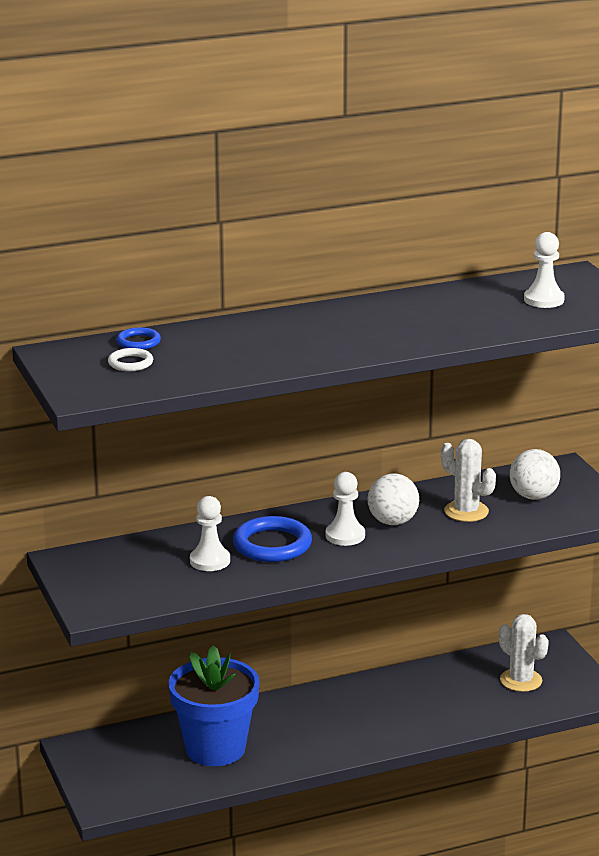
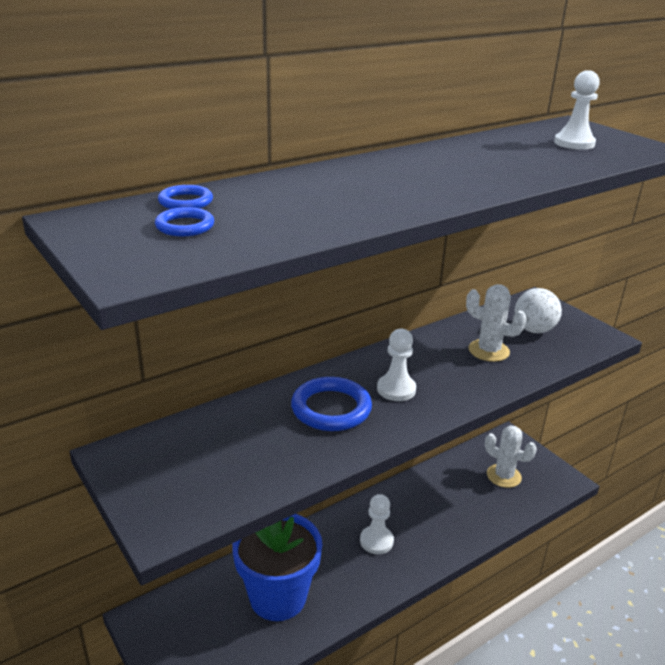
camera: 15 degrees left, 5 degrees up
white ring [108,348,153,371] -> blue ring [155,207,214,236]
white pawn [190,496,230,571] -> white pawn moved to [360,494,394,554]
white ball [367,474,419,525] -> none

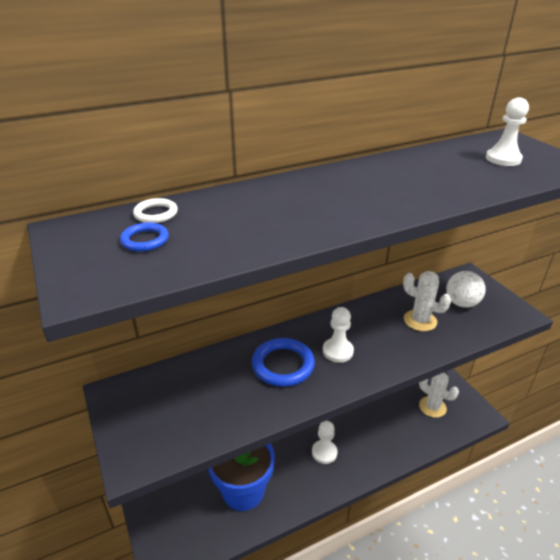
camera: 10 degrees right, 5 degrees up
blue ring [158,185,213,209] -> white ring [133,198,178,223]

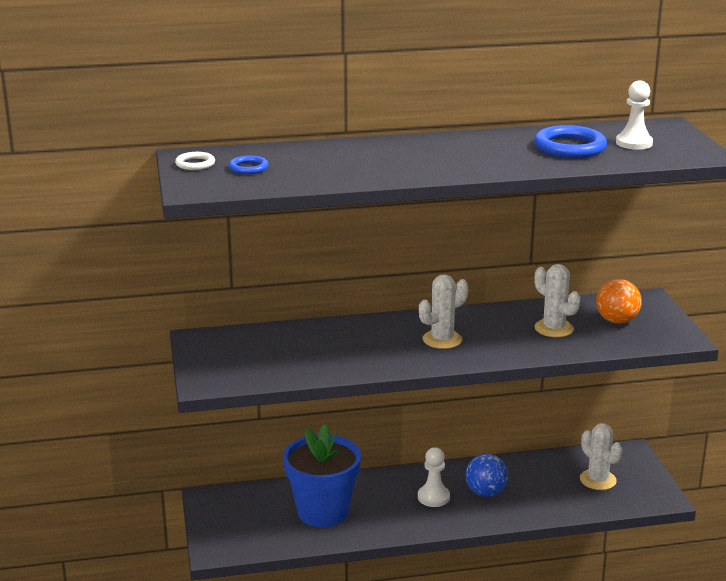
camera: 15 degrees right, 10 degrees down
white ring [133,198,178,223] -> white ring moved to [175,152,215,170]
blue ring [252,338,315,387] -> blue ring moved to [534,125,607,158]
white pawn [323,307,354,363] -> white cactus [419,274,468,349]
white ball [446,271,486,308] -> orange ball [596,279,642,323]
none -> blue ball [465,454,508,497]

